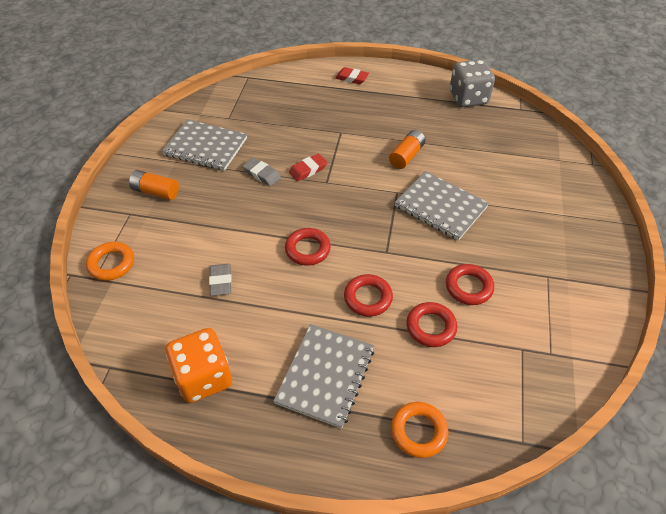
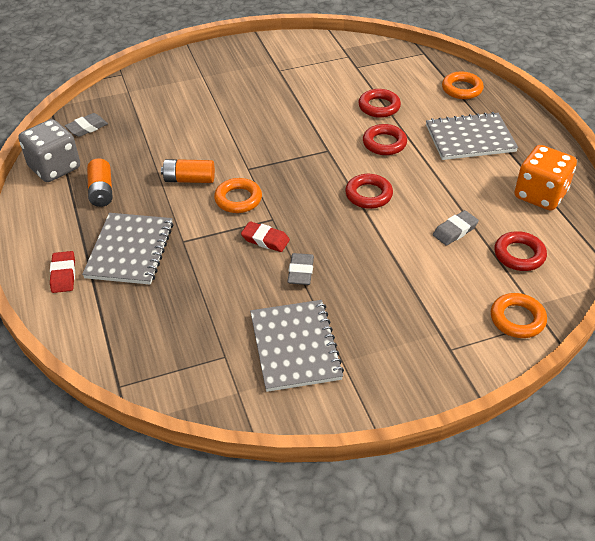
camera: 120 degrees left, 5 degrees down
orange battery [129,170,179,200] -> orange battery moved to [87,158,112,207]
grey notebook [394,171,489,241] -> grey notebook moved to [82,213,173,285]
red ring [446,264,494,305] -> red ring moved to [494,231,547,271]
none -> grey eraser [65,113,108,137]
none -> orange ring [214,178,262,213]

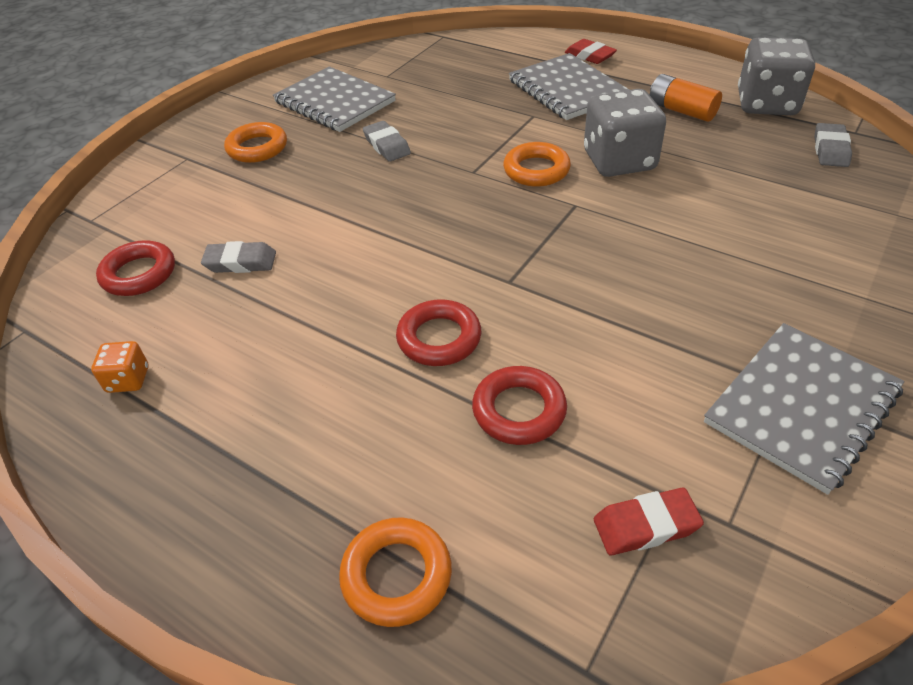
camera: 145 degrees right, 0 degrees up
orange battery [161,159,215,183] -> grey dice [584,89,666,177]
red eraser [241,221,290,252] -> red eraser moved to [594,488,704,555]
red ring [345,174,393,209] -> none
grey notebook [426,112,518,160] -> grey notebook moved to [704,323,904,495]
grey eraser [433,210,479,246] -> grey eraser turned 75 degrees clockwise [201,241,276,273]
orange ring [491,293,547,338] -> orange ring moved to [224,122,287,163]
orange dice [514,145,577,210] -> orange dice [91,341,149,393], size x0.47

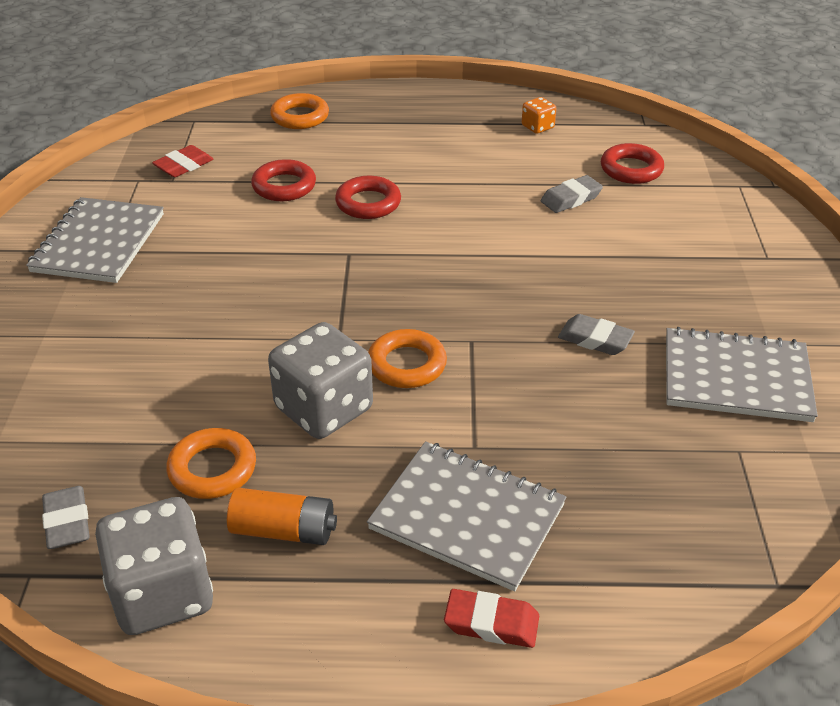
camera: 145 degrees right, 5 degrees down
orange ring [224,122,287,163] -> orange ring moved to [166,428,256,499]

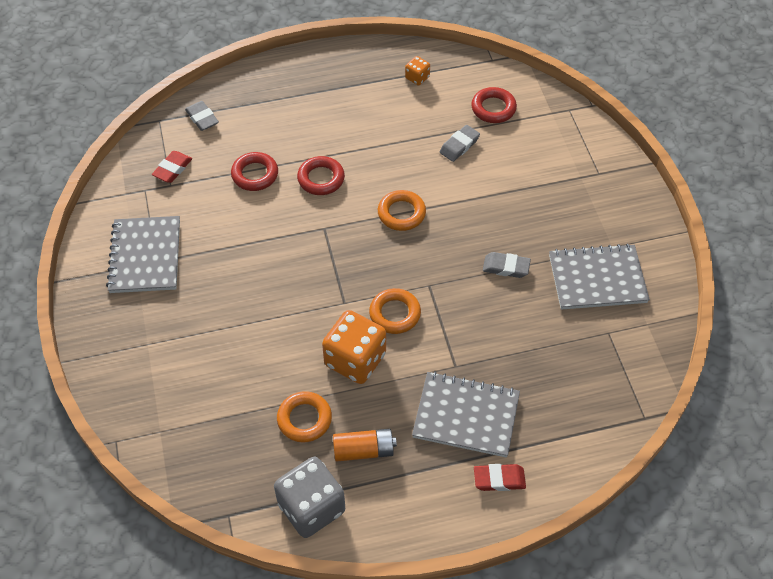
camera: 15 degrees left, 15 degrees up
grey eraser [42,486,90,549] -> grey eraser moved to [185,101,219,131]
grey dice [268,322,373,439] -> orange dice [322,310,386,384]
orange ring [270,93,329,129] -> orange ring moved to [378,190,426,231]

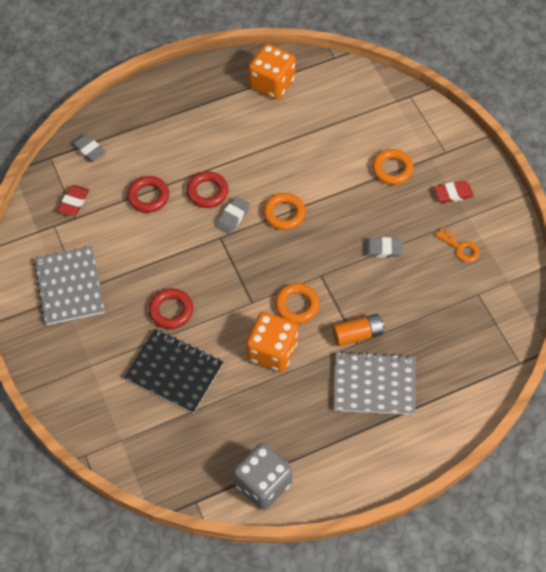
camera: 10 degrees left, 5 degrees up
orange ring [277,391,332,442] -> orange ring moved to [372,149,414,185]
orange battery [333,429,397,462] -> orange battery moved to [332,314,384,346]
orange dice [405,56,430,85] -> orange dice [249,44,296,100], size x2.12
grey eraser [440,125,480,162] -> grey eraser moved to [216,196,250,234]
red ring [471,87,517,123] -> red ring moved to [149,288,193,329]
red eraser [474,464,526,491] -> red eraser moved to [434,181,474,203]
grey notebook [549,243,650,310] -> orange key [435,228,480,262]
none -> black notebook [124,329,223,414]

